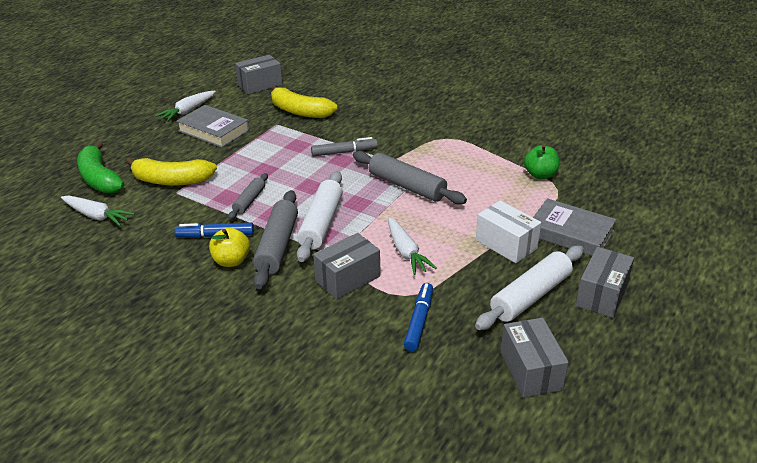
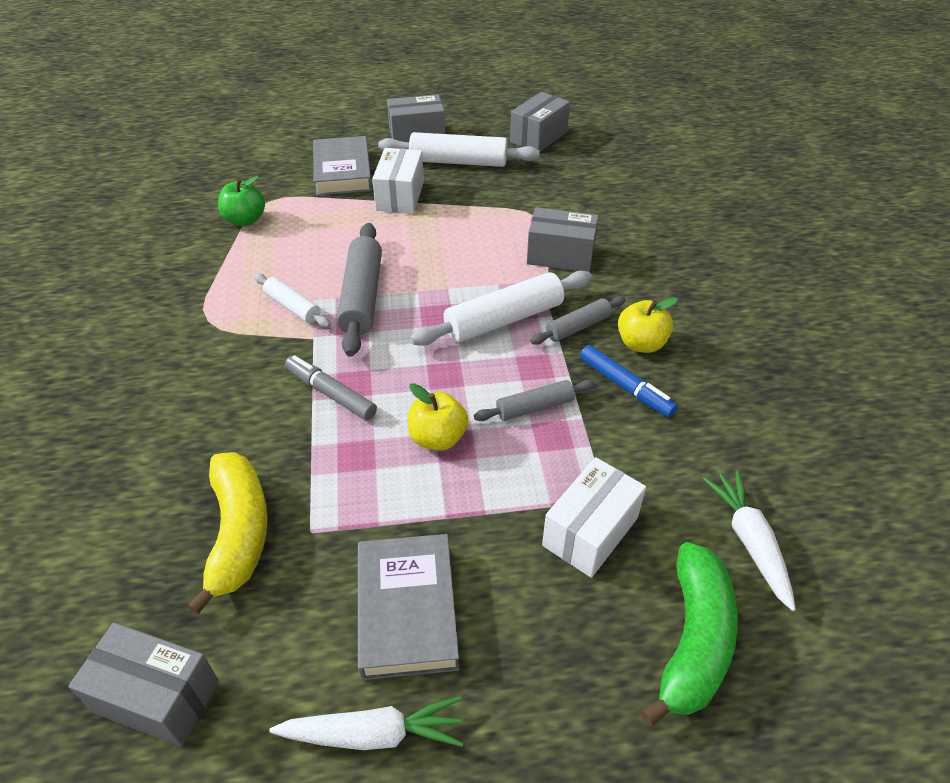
camera: 130 degrees left, 10 degrees up
yellow banana [126,157,217,186] -> white box [542,457,646,578]
grey rolling pin [253,190,298,289] -> grey rolling pin [530,296,626,345], size x0.57
white carrot [388,217,437,275] -> none
blue marker [404,283,433,351] -> none
none -> white rolling pin [254,274,331,328]
none -> yellow apple [408,383,468,451]

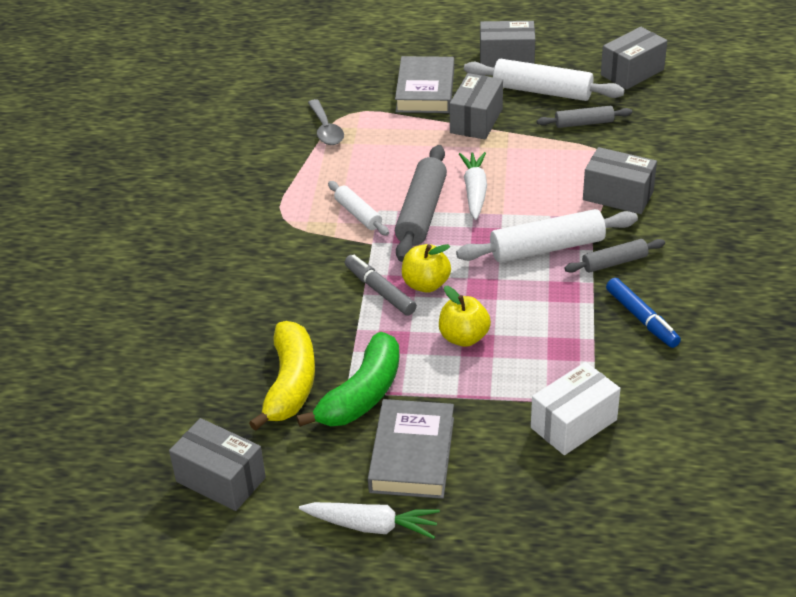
camera: 15 degrees right, 5 degrees down
green apple [218,176,265,226] -> grey spoon [308,99,344,145]
white box [372,148,424,214] -> grey box [449,73,503,140]
grey rolling pin [474,380,595,421] -> grey rolling pin moved to [537,105,632,128]
yellow apple [618,298,678,353] -> yellow apple moved to [402,244,451,293]
green banana [641,542,738,726] -> green banana moved to [297,332,399,427]
white carrot [703,471,796,611] -> white carrot moved to [459,152,487,220]

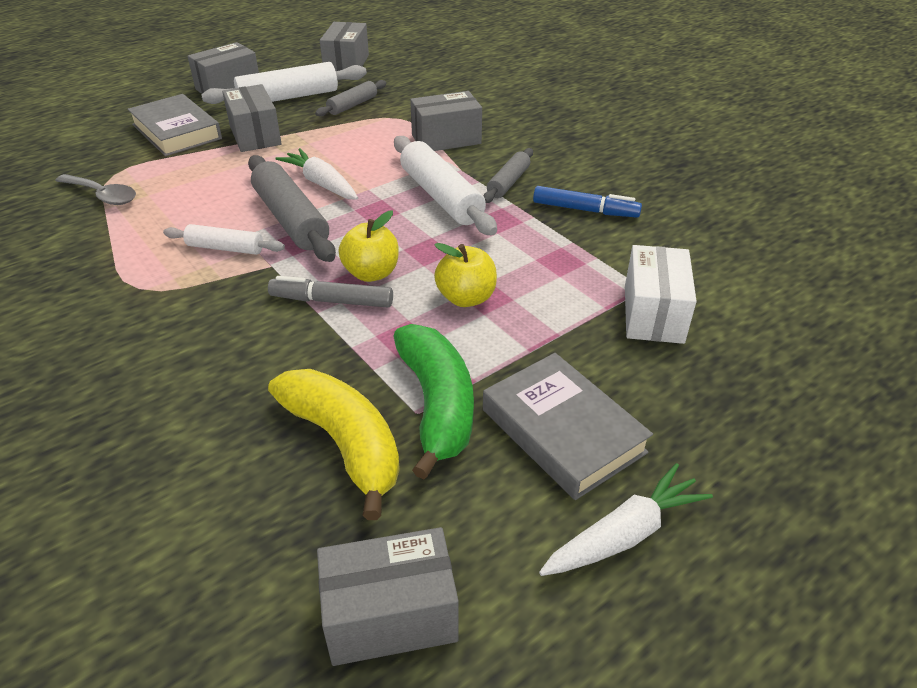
camera: 45 degrees left, 0 degrees up
white rolling pin [456,209,638,262] -> white rolling pin turned 60 degrees counterclockwise [394,136,497,235]

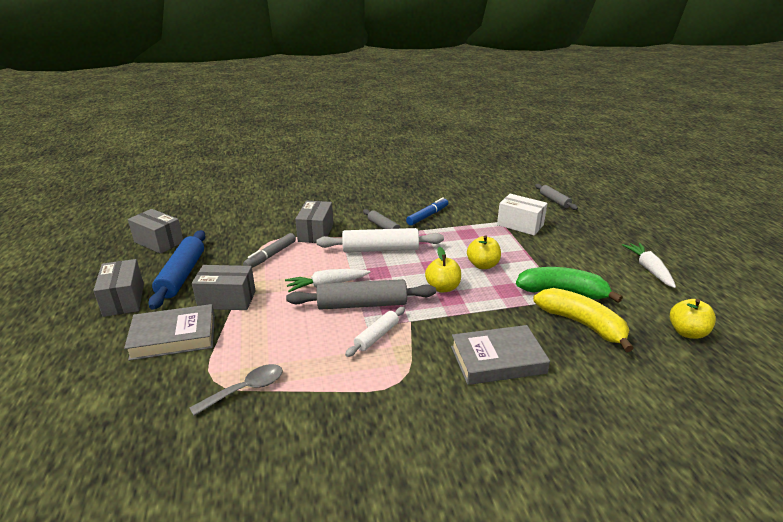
camera: 65 degrees left, 10 degrees down
white rolling pin [201,62,367,104] -> blue rolling pin [148,230,205,310]
grey marker [268,276,393,308] -> grey marker moved to [243,233,296,268]
yellow banana [268,369,400,520] -> yellow banana turned 60 degrees clockwise [533,288,634,352]
grey rolling pin [315,80,386,117] -> grey rolling pin moved to [535,184,578,210]
grey box [317,527,459,666] -> yellow apple [670,299,716,339]
grey book [483,353,653,500] -> grey book moved to [451,325,550,385]

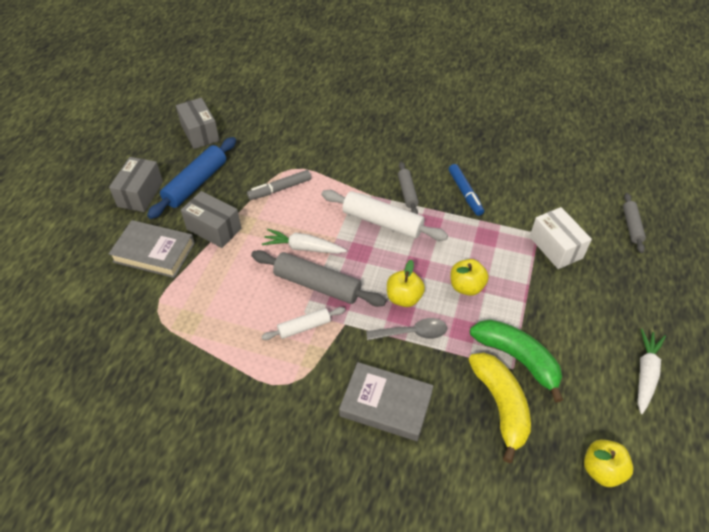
camera: 30 degrees right, 20 degrees up
grey spoon [190,364,283,416] -> grey spoon moved to [366,318,447,340]
grey box [295,201,333,243] -> none
blue marker [406,197,448,226] -> blue marker turned 90 degrees clockwise [449,164,484,216]

